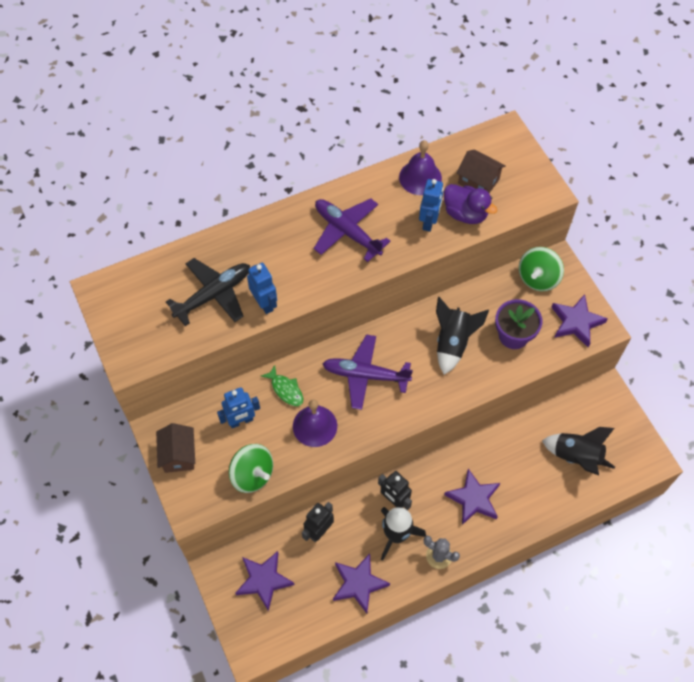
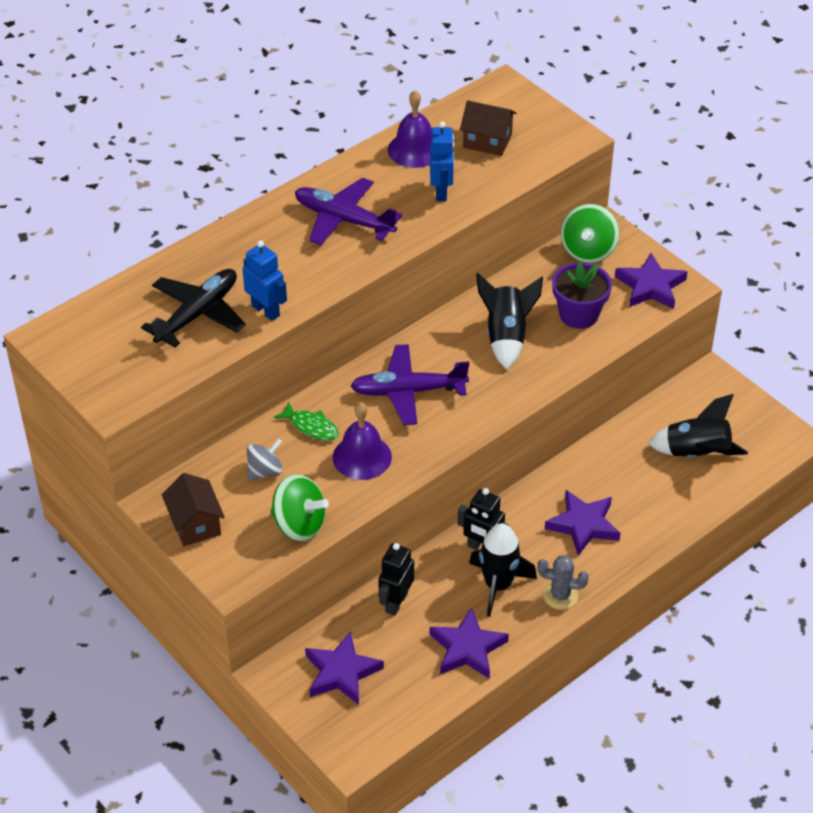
camera: 15 degrees left, 15 degrees down
blue robot [217,387,260,428] -> grey spinning top [247,439,282,480]
purple duck [444,184,497,224] -> none

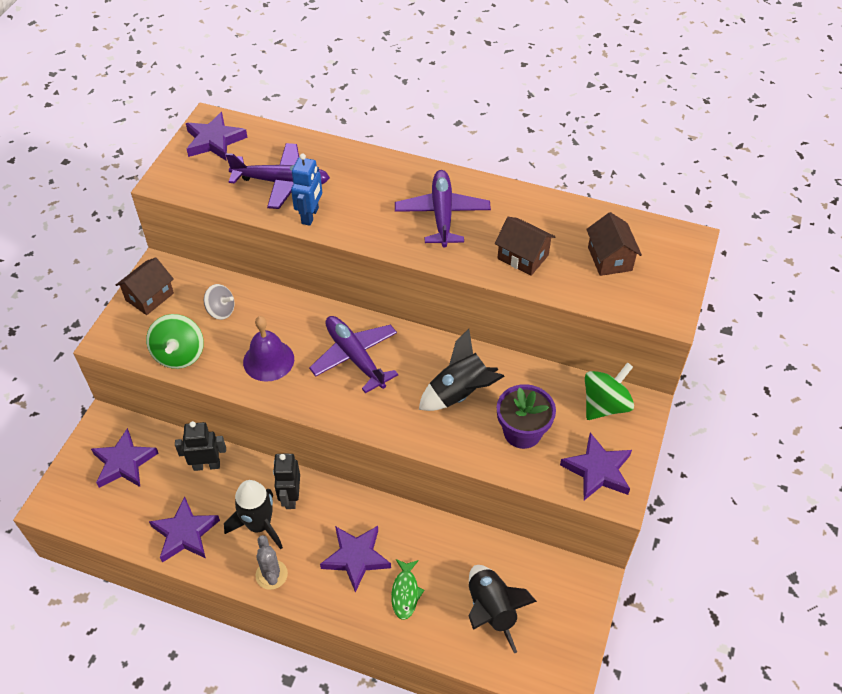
camera: 60 degrees right, 5 degrees up
black plane [141,269,246,348] -> purple plane [226,143,330,209]
green fish [274,402,339,440] -> green fish moved to [391,559,424,620]
purple bell [388,90,432,168] -> none
blue robot [430,121,454,201] -> brown house [495,217,556,276]
green spinning top [561,204,619,263] -> green spinning top turned 150 degrees clockwise [585,362,634,420]
none -> purple star [186,112,248,160]

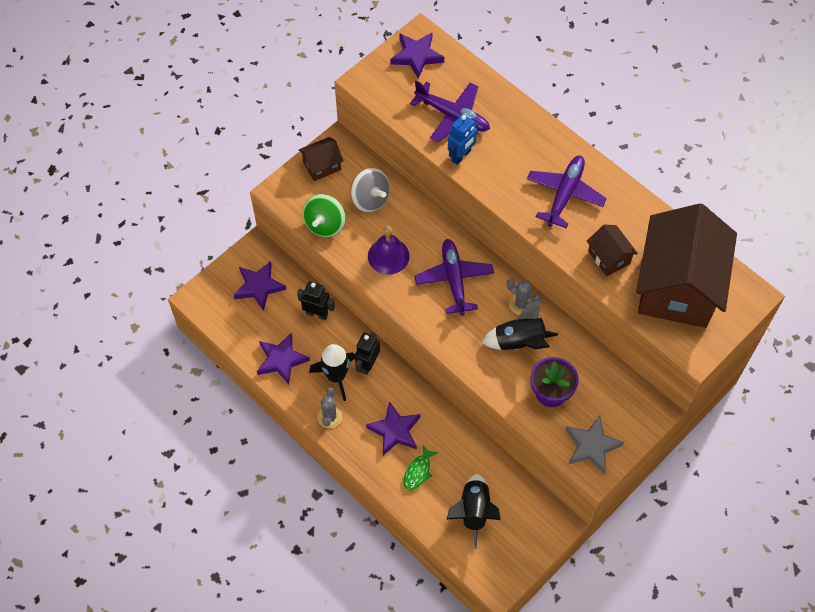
camera: 25 degrees right, 10 degrees up
grey spinning top [204,284,235,320] -> grey spinning top [350,168,390,212], size x1.51
purple star [560,433,632,500] -> grey star [566,416,624,474]
green spinning top [585,362,634,420] -> none
brown house [586,212,642,276] -> brown house [636,203,737,328], size x2.35
none -> grey cactus [507,279,541,315]

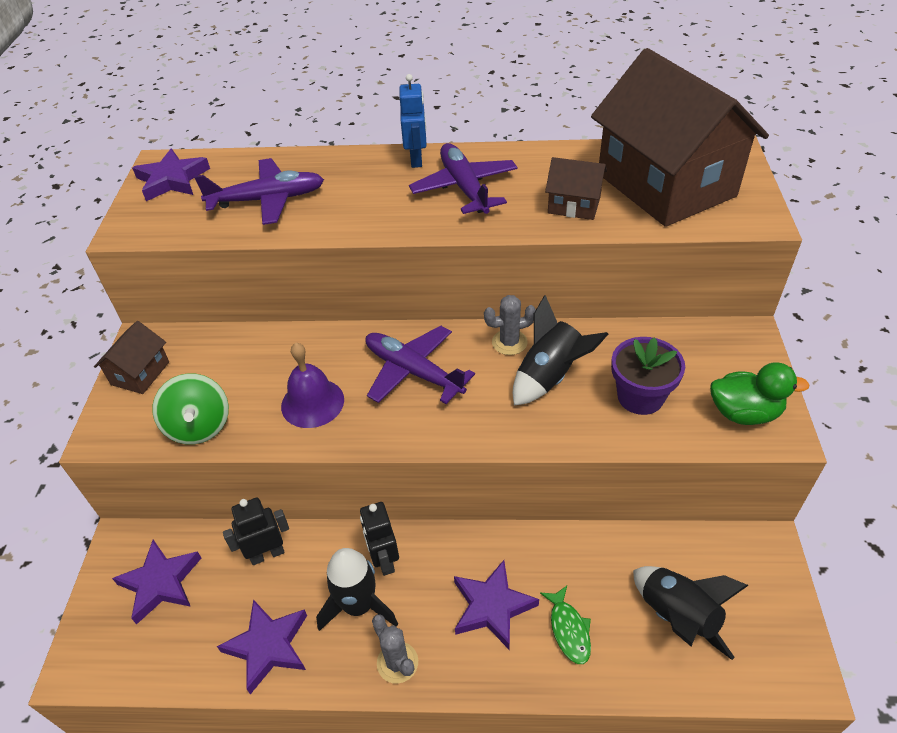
camera: 40 degrees left, 15 degrees down
grey spinning top [350,168,390,212] -> none
blue robot [448,114,478,165] -> blue robot moved to [399,74,427,168]
grey star [566,416,624,474] -> green duck [710,362,810,425]

